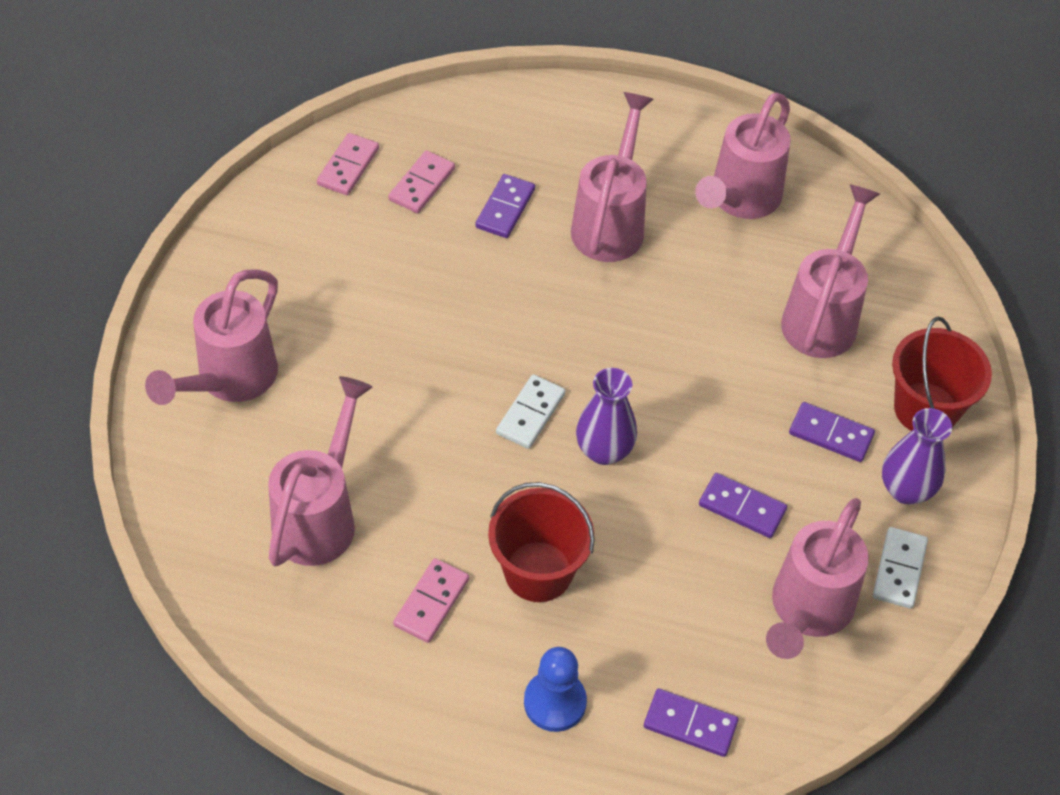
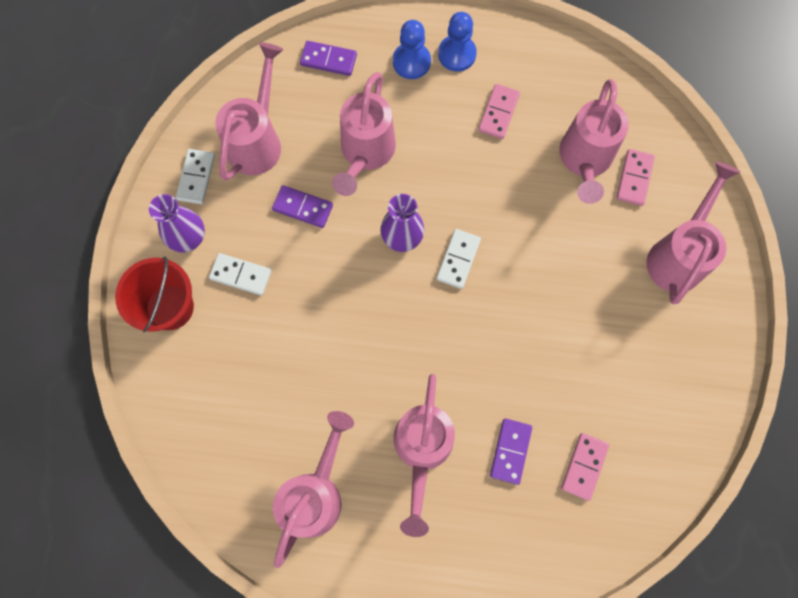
camera: 175 degrees right, 20 degrees up
pink domino [317,133,379,195] -> pink domino moved to [617,149,655,206]
red bucket [488,482,595,602] -> none
pink watering can [781,184,880,358] -> pink watering can moved to [332,72,396,196]
purple domino [789,402,875,462] -> white domino [209,253,271,295]
none -> blue pawn [438,12,477,72]

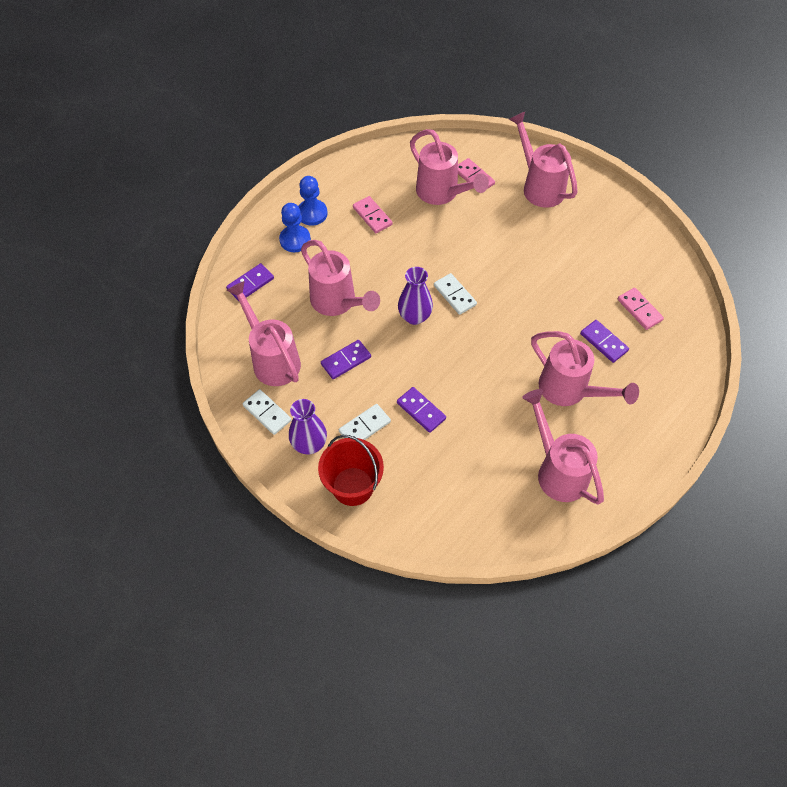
camera: 55 degrees left, 15 degrees down
none -> purple domino [397,387,446,433]

